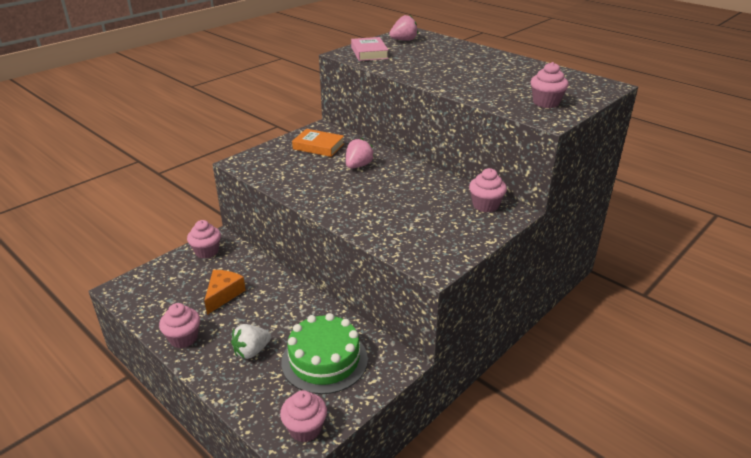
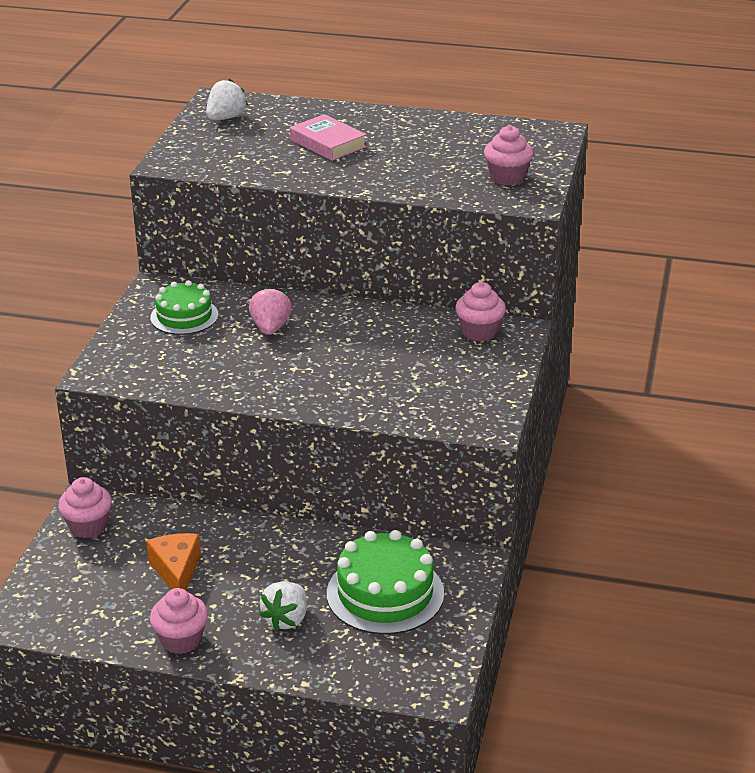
camera: 30 degrees left, 0 degrees up
pink cupcake [280,390,327,442] -> none
orange book [292,129,344,157] -> green cake [150,280,219,335]
pink book [351,37,389,61] -> pink book moved to [290,114,367,161]
pink strawberry [389,15,418,41] -> white strawberry [206,79,248,120]

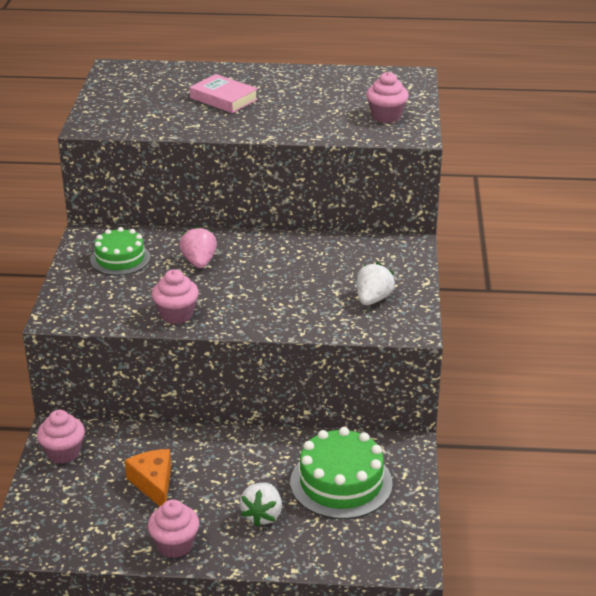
camera: 10 degrees left, 0 degrees up
white strawberry [206,79,248,120] -> white strawberry moved to [357,263,395,305]
pink cupcake [455,282,506,341] -> pink cupcake moved to [152,269,199,324]

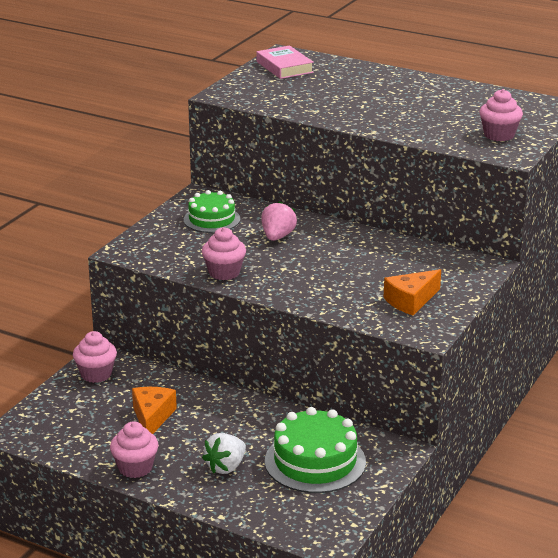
camera: 25 degrees right, 5 degrees down
pink book [190,74,258,113] -> pink book moved to [257,45,314,79]
white strawberry [357,263,395,305] -> orange cheese [383,269,441,315]

